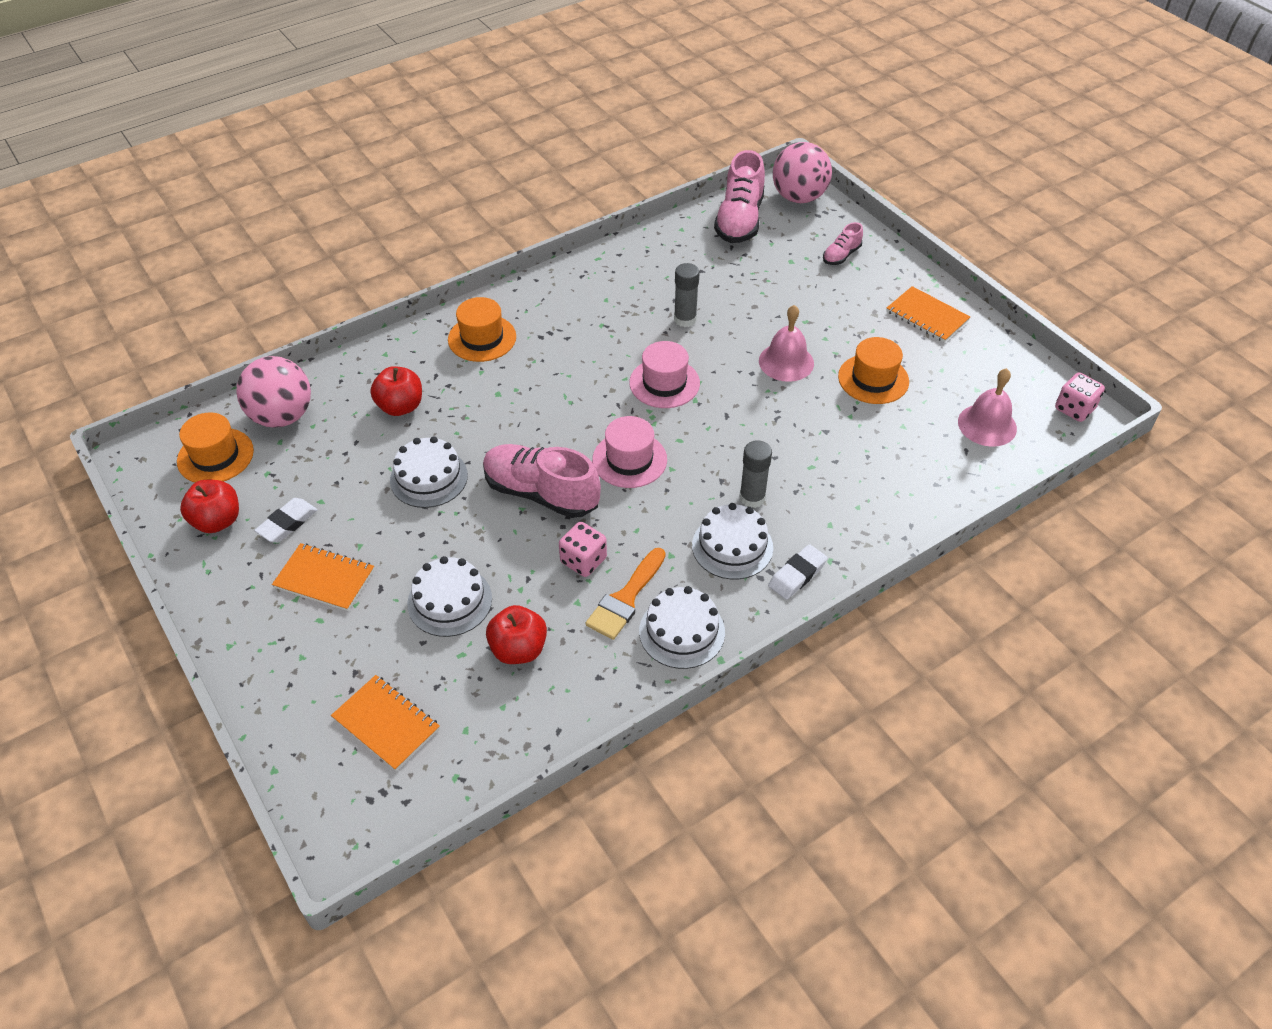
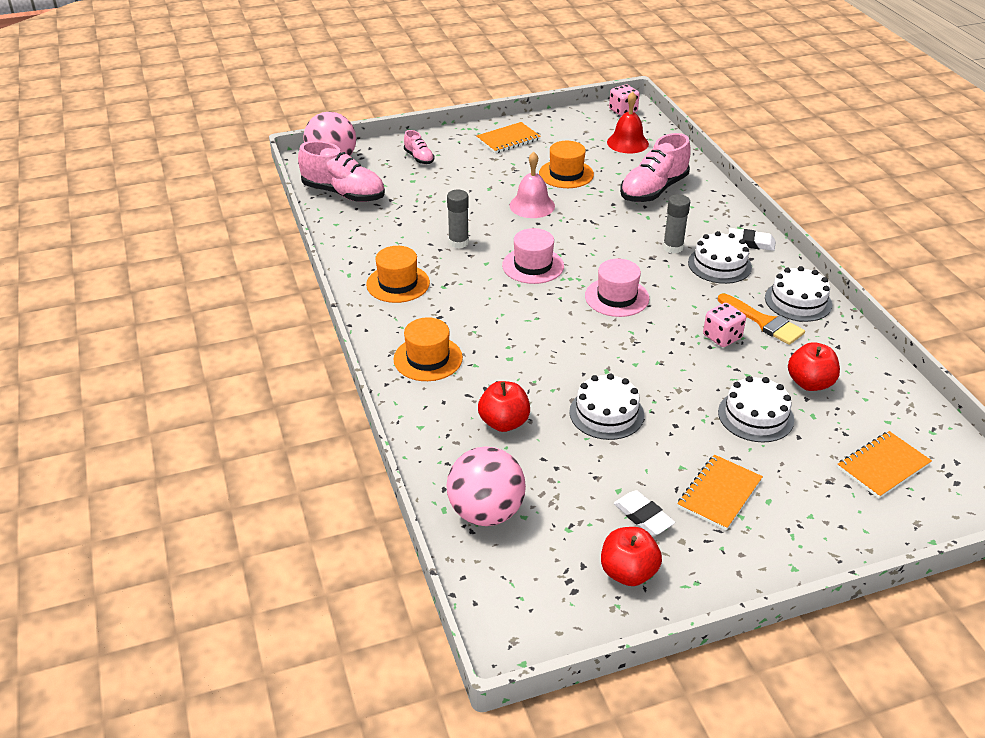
camera: 75 degrees left, 10 degrees down
orange hat [177,412,254,483] -> orange hat moved to [366,246,430,303]
pink shoe [483,444,601,518] -> pink shoe moved to [620,133,690,202]
white eraser [768,544,828,600] -> white eraser turned 45 degrees counterclockwise [729,228,776,251]
pink bell [958,368,1017,447] -> red bell [607,91,649,153]

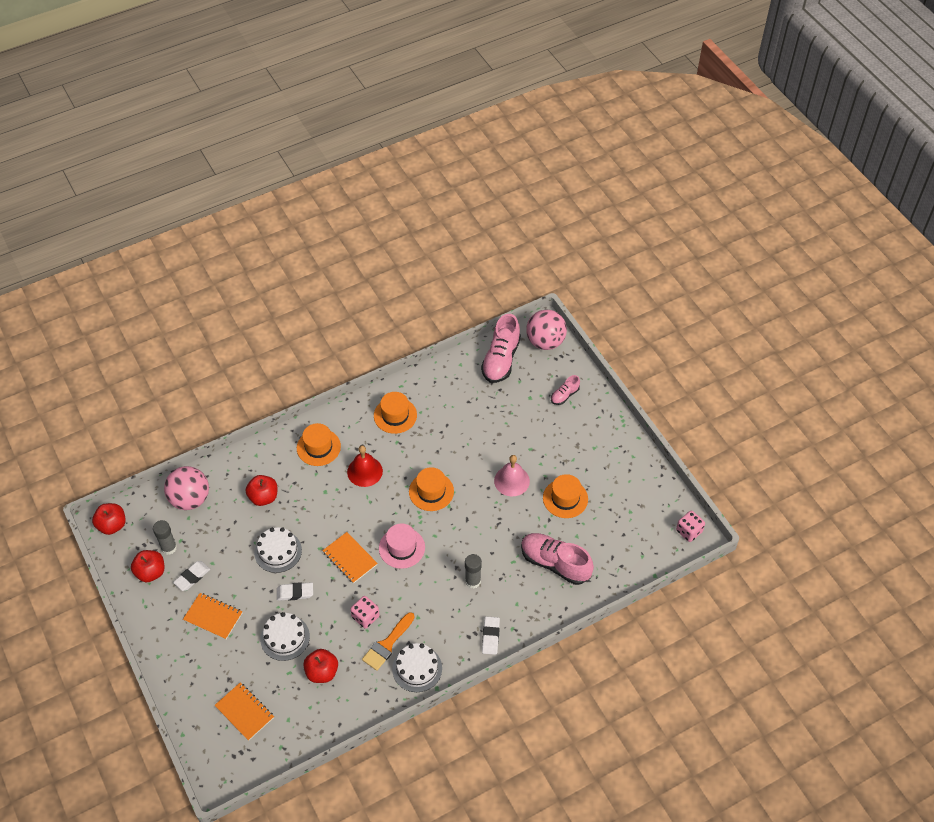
camera: 80 degrees right, 15 degrees up
grey glue stick [447,190,469,248] -> grey glue stick moved to [153,520,177,555]
orange notebook [476,122,541,153] -> orange notebook moved to [322,532,378,584]
pink hat [502,228,564,284] -> orange hat [409,467,454,511]
red bell [607,91,649,153] -> red bell moved to [347,445,383,487]
white cake [688,231,752,284] -> none
none -> red apple [92,503,126,535]
none -> white eraser [277,582,313,601]

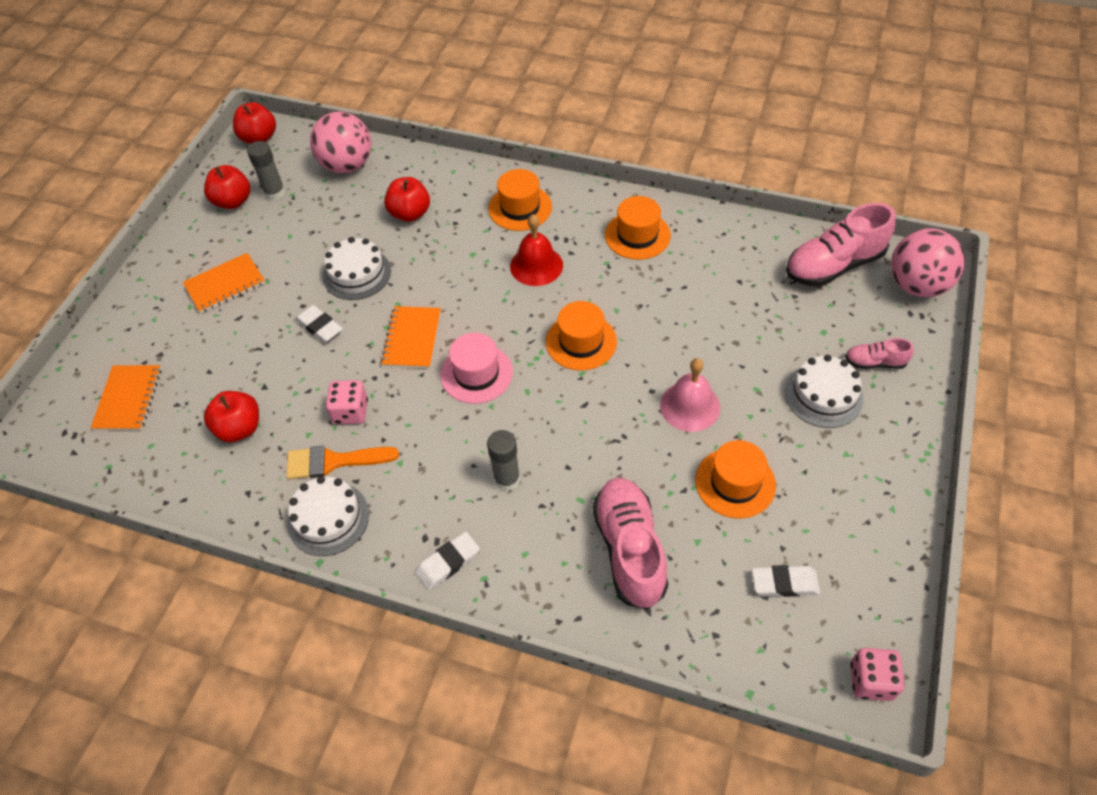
camera: 50 degrees right, 0 degrees up
white eraser [173,561,210,591] -> white eraser moved to [752,565,820,597]
orange notebook [183,593,242,639] -> orange notebook turned 75 degrees clockwise [183,253,265,313]
white cake [260,612,310,661] -> white cake moved to [785,355,863,428]

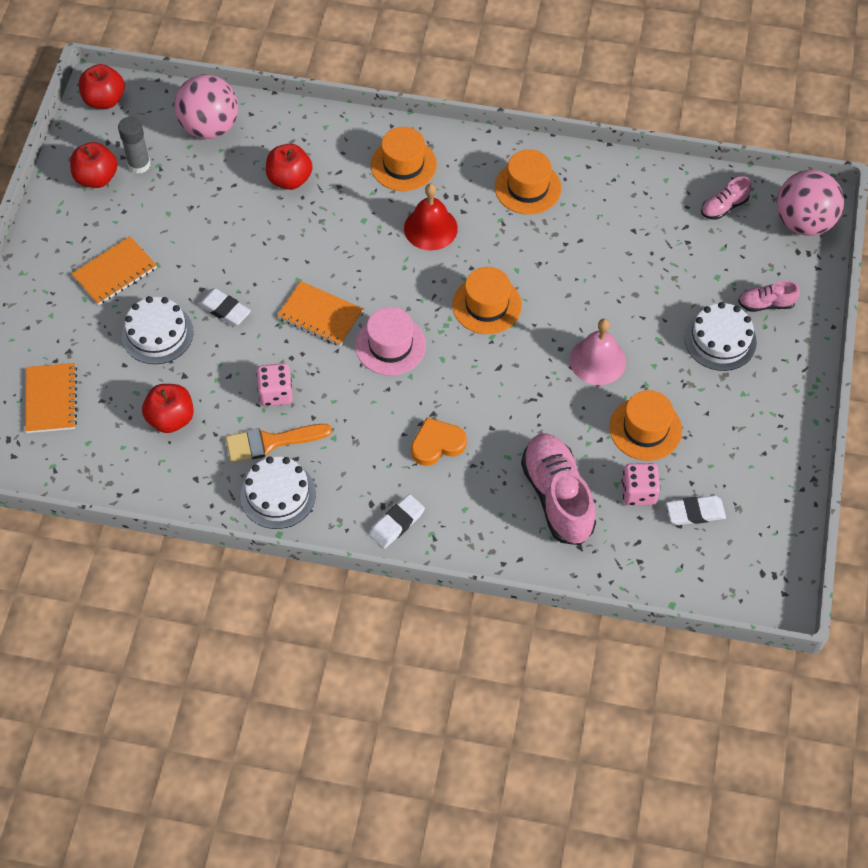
camera: 10 degrees left, 5 degrees up
white cake [323,237,391,300] -> white cake moved to [122,296,194,364]
orange notebook [381,306,441,369] -> orange notebook turned 60 degrees counterclockwise [277,281,363,346]
grey glue stick [487,430,520,491] -> orange heart [411,417,467,466]
pink shoe [786,203,895,287] -> pink shoe [701,176,751,219], size x0.50
pink dice [851,648,904,701] -> pink dice moved to [621,463,660,506]

